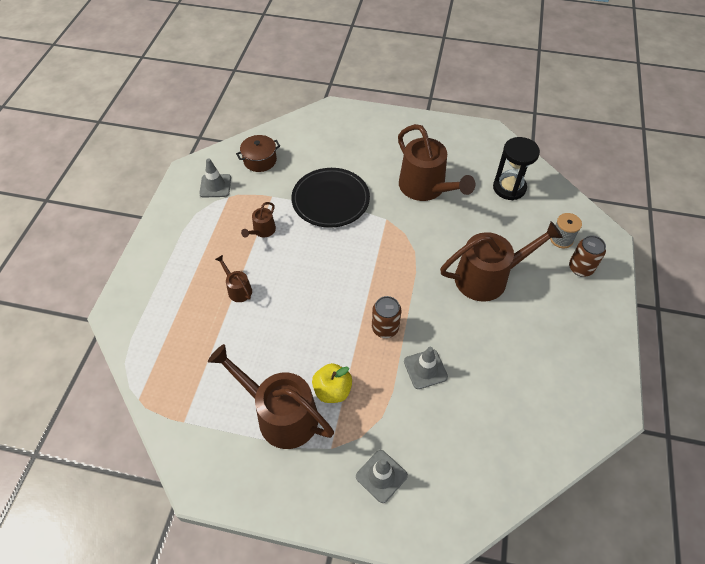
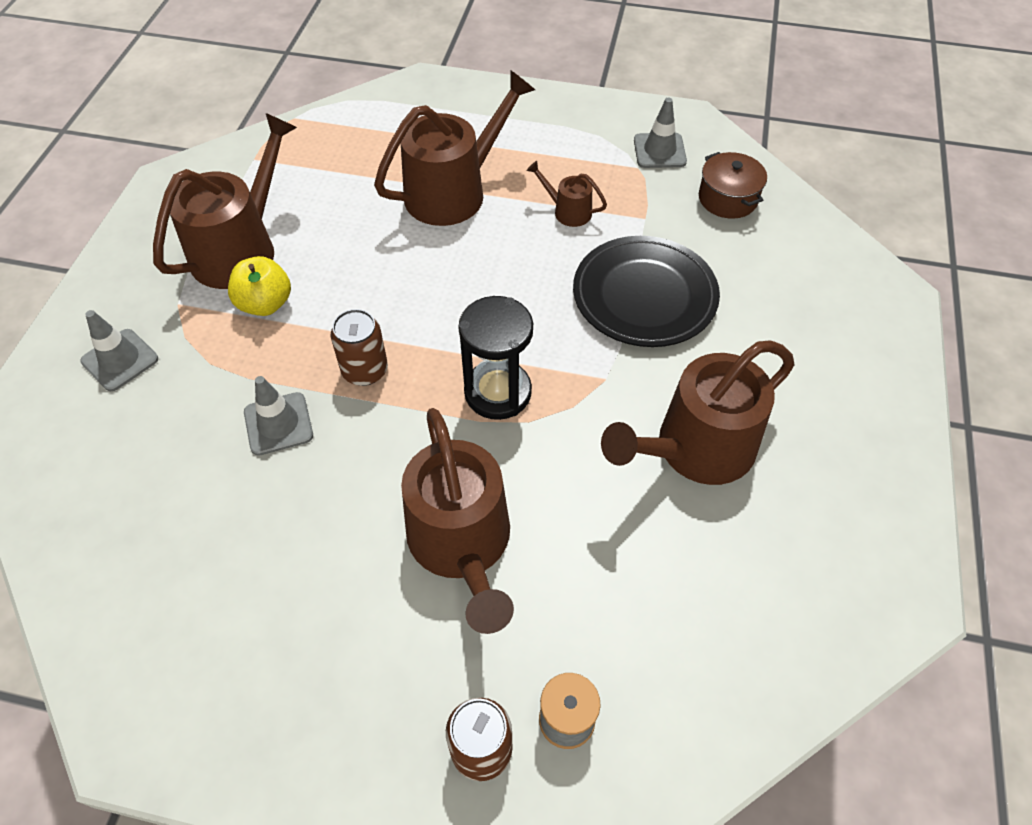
camera: 90 degrees right, 0 degrees up
brown watering can [215,255,252,302] -> brown watering can [374,70,535,226], size x2.18
black hourglass [493,137,540,200] -> black hourglass moved to [458,296,533,420]

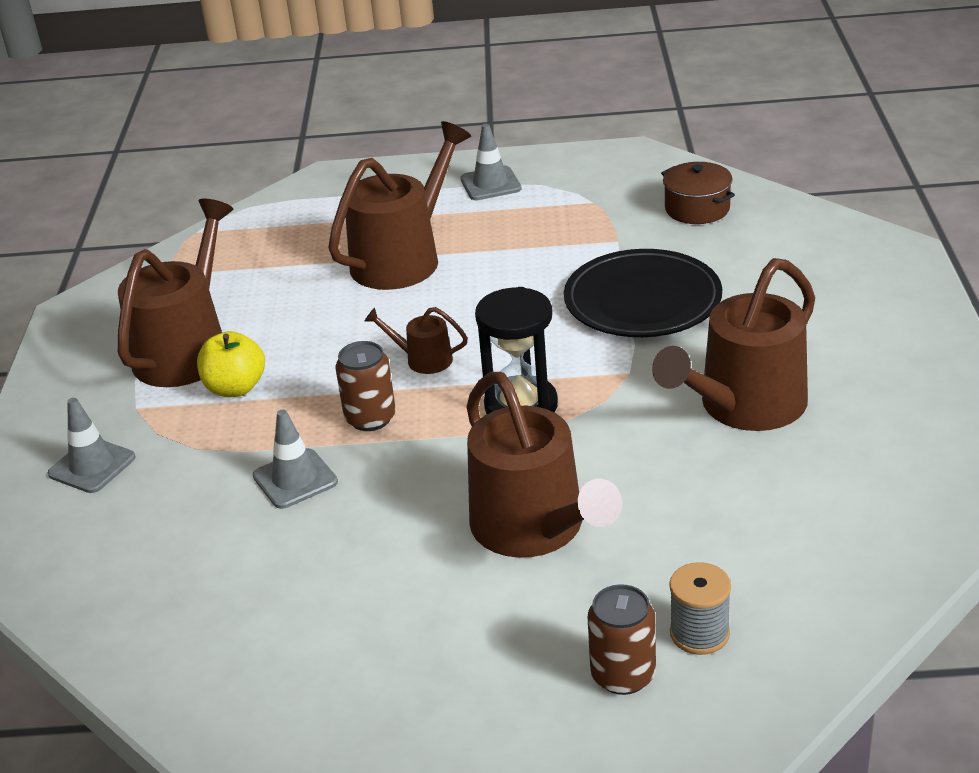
camera: 10 degrees left, 20 degrees down
brown watering can [527,161,607,227] -> brown watering can moved to [365,307,468,374]
grey traffic cone [634,98,687,168] -> grey traffic cone moved to [460,124,521,200]

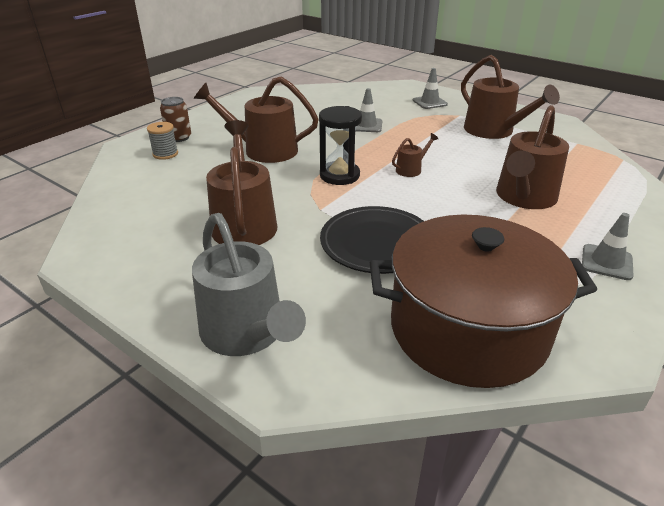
camera: 125 degrees right, 0 degrees up
yellow apple [197,331,265,397] -> none
brown watering can [328,121,471,290] -> brown watering can turned 45 degrees clockwise [496,105,569,209]
brown can [336,341,396,431] -> none
brown pot [661,162,735,224] -> brown pot [370,215,597,388], size x2.48
none -> grey watering can [192,213,306,356]

